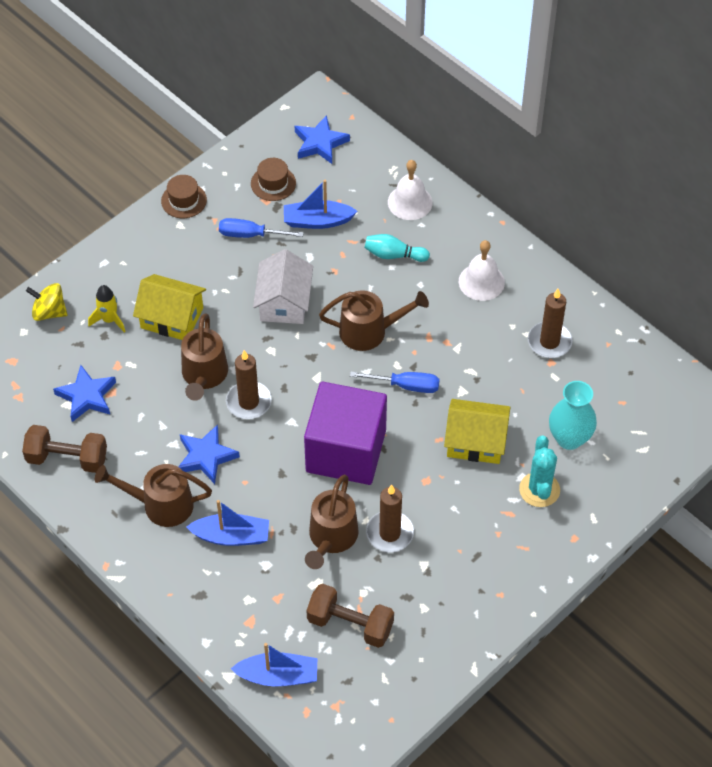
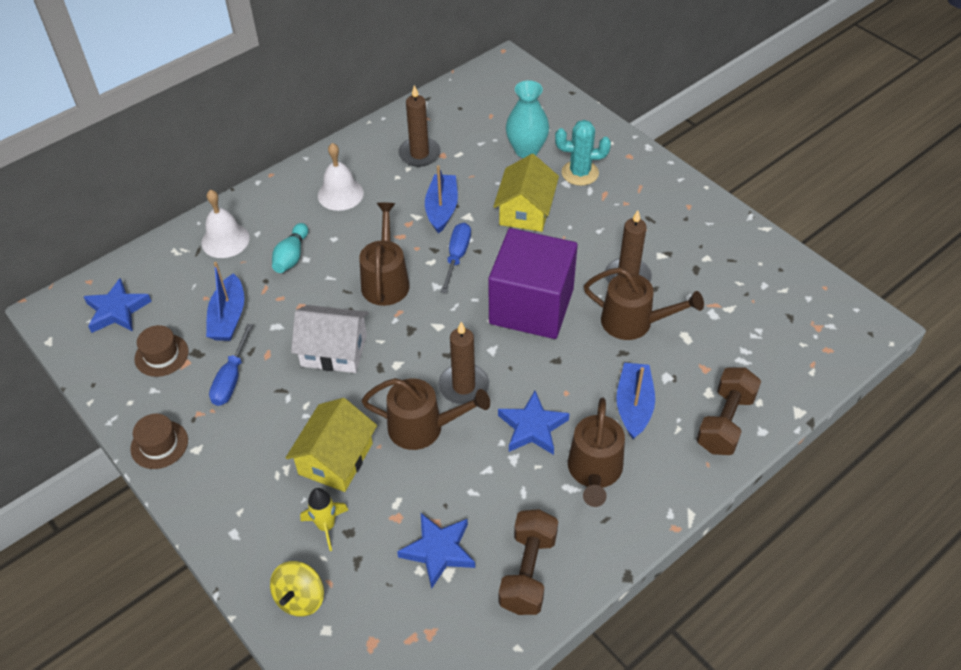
camera: 85 degrees left, 5 degrees down
blue boat [231,643,317,686] -> blue boat moved to [425,165,458,234]
brown dumbbell [306,584,394,648] -> brown dumbbell moved to [696,367,761,455]

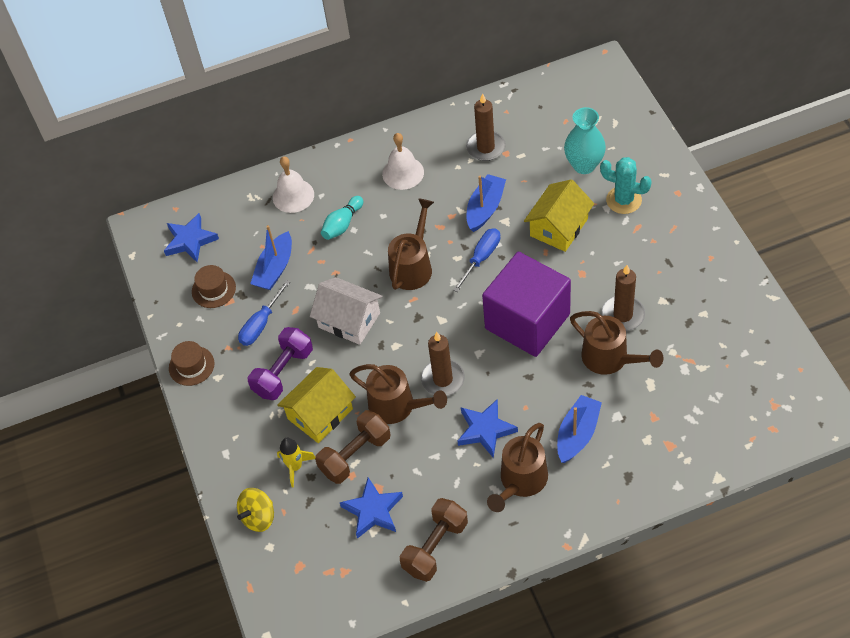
camera: 25 degrees right, 5 degrees up
brown dumbbell [696,367,761,455] -> brown dumbbell moved to [315,410,391,484]
none -> purple dumbbell [248,327,313,400]

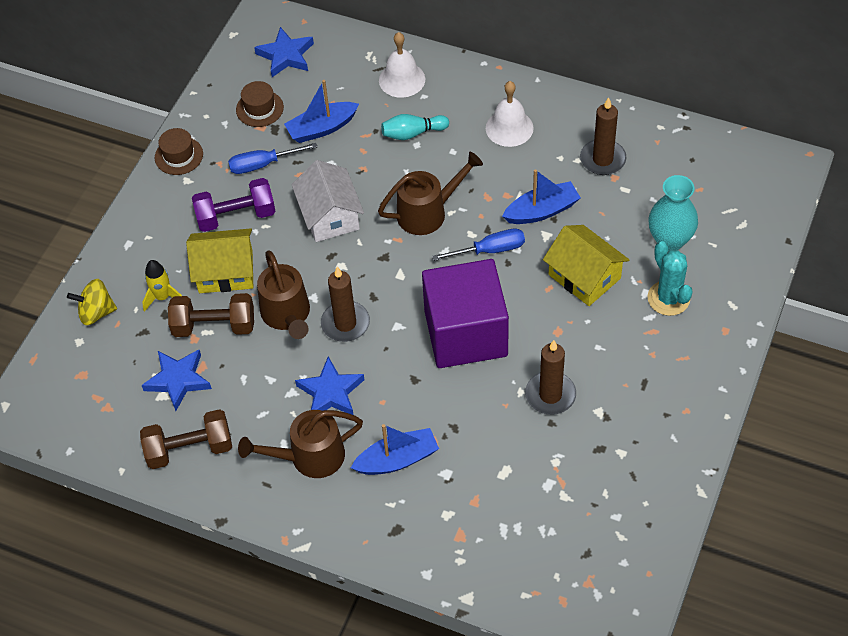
camera: 40 degrees right, 0 degrees up
yellow house [524,179,594,252] -> yellow house turned 60 degrees clockwise [543,225,629,306]
brown watering can [570,311,663,375] -> none

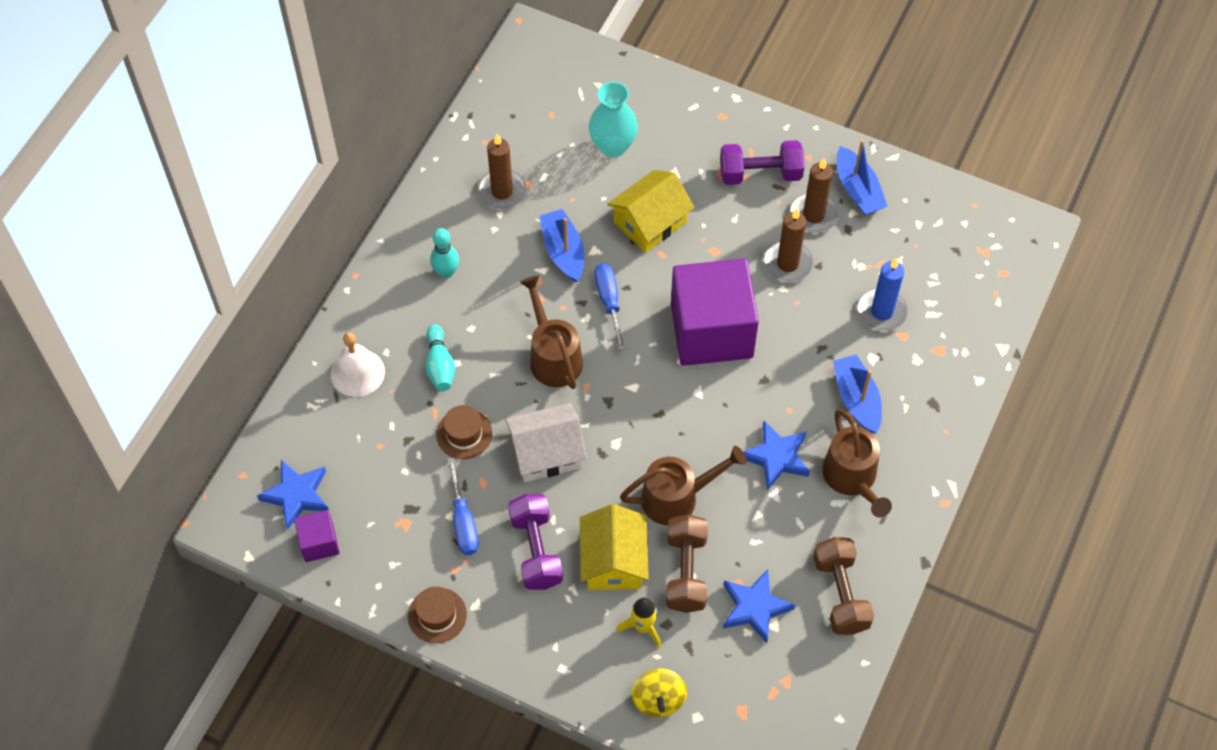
camera: 90 degrees left, 5 degrees up
brown hat [236,81,284,127] -> brown hat moved to [436,405,492,459]
blue boat [284,80,359,143] -> blue boat moved to [837,140,888,215]
brown candle [321,267,370,342] -> brown candle moved to [790,158,839,233]
white bell [486,81,534,147] -> turquoise bowling pin [430,228,459,278]
turquoise cactus [647,241,693,316] -> none
none -> purple cube [294,510,340,562]
none -> purple dumbbell [720,140,804,185]
none -> blue candle [858,258,908,331]

